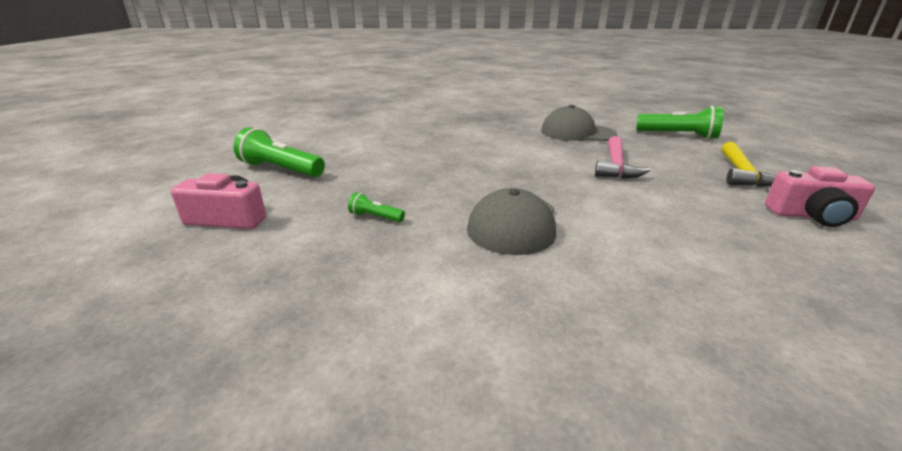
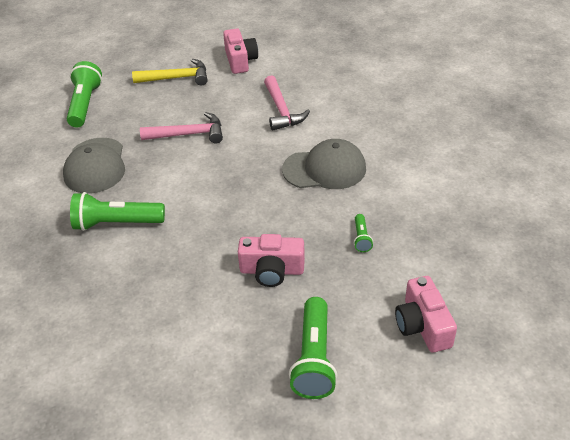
camera: 110 degrees left, 15 degrees up
none -> green flashlight [70,192,165,231]
none -> pink camera [238,234,305,287]
none -> pink hammer [264,75,310,131]

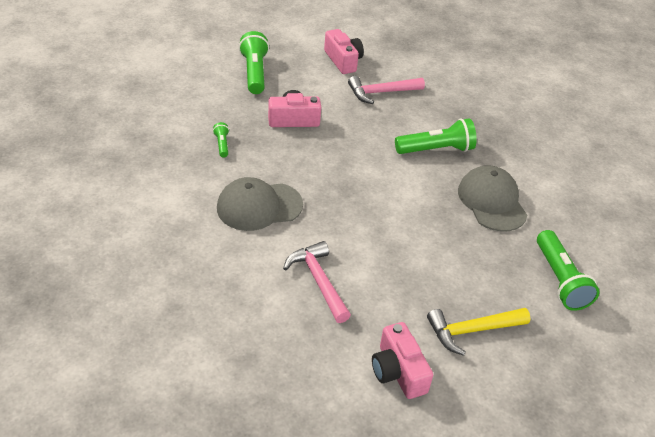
camera: 165 degrees right, 0 degrees up
pink hammer [140,112,223,143] -> pink hammer moved to [348,76,425,104]
pink camera [395,276,457,353] -> pink camera moved to [324,29,364,74]

